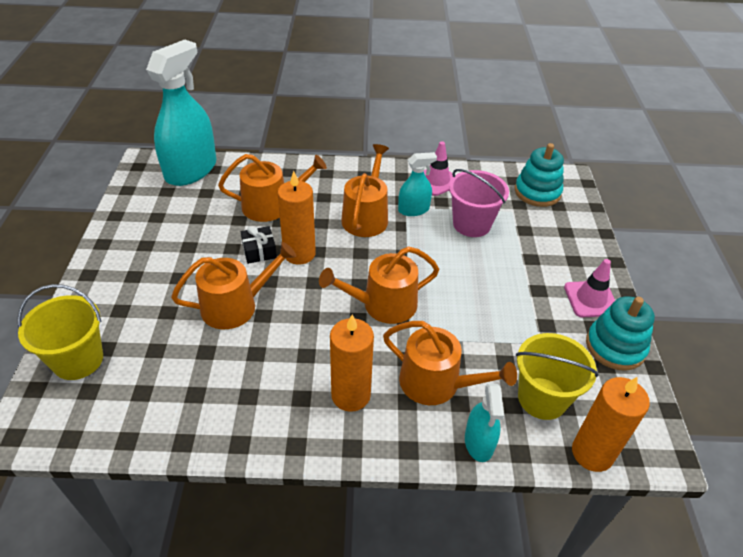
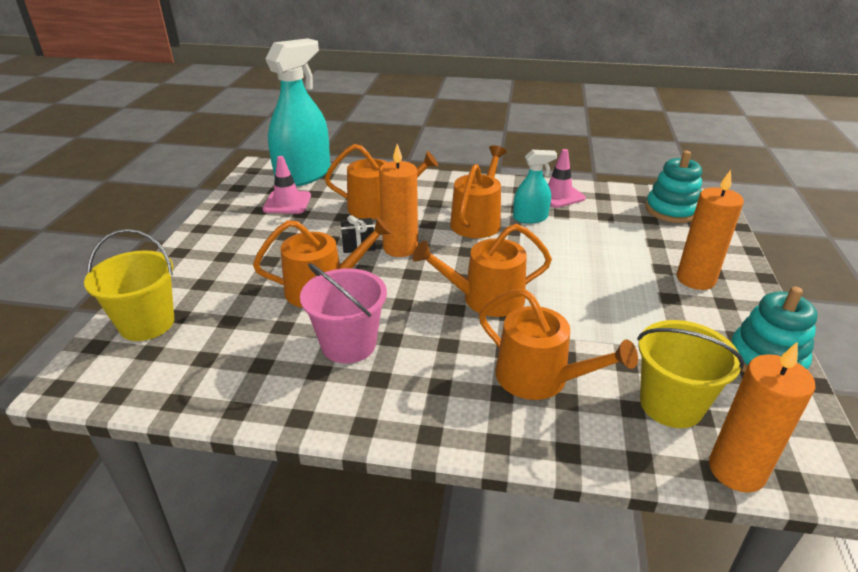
camera: 10 degrees right, 10 degrees down
orange candle [330,315,374,412] -> orange candle moved to [677,170,744,290]
pink bucket [449,169,509,237] -> pink bucket moved to [300,263,387,364]
turquoise spray bottle [465,383,504,462] -> none
pink traffic cone [564,259,615,317] -> pink traffic cone moved to [262,156,311,214]

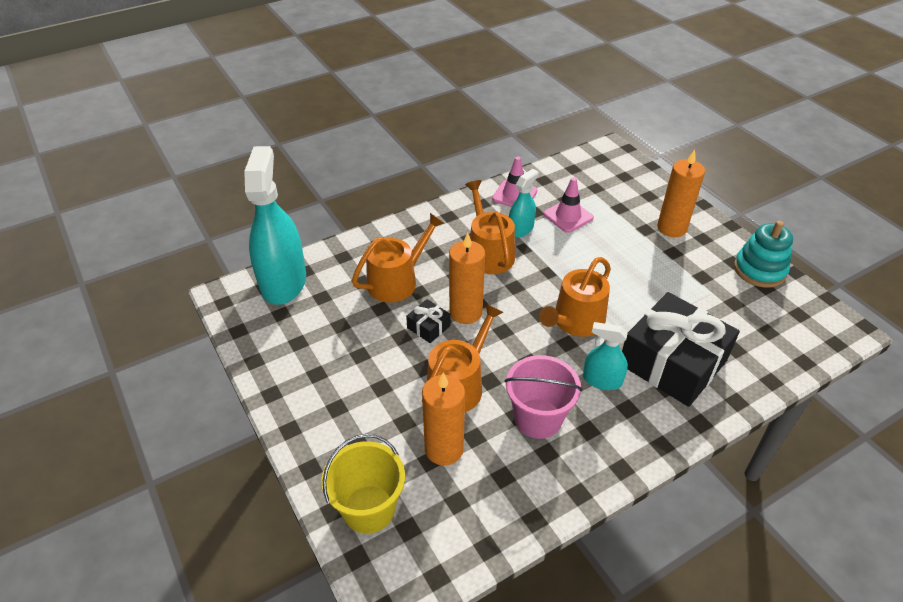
camera: 40 degrees left, 10 degrees up
pink traffic cone [262,156,311,214] -> pink traffic cone moved to [543,177,594,233]
orange watering can [479,289,638,400] -> black gift [622,292,740,407]
yellow bucket [637,320,745,428] -> none
turquoise stacking toy [645,151,702,223] -> none
orange candle [709,341,815,493] -> orange candle moved to [422,373,465,466]
none -> turquoise spray bottle [583,322,628,390]

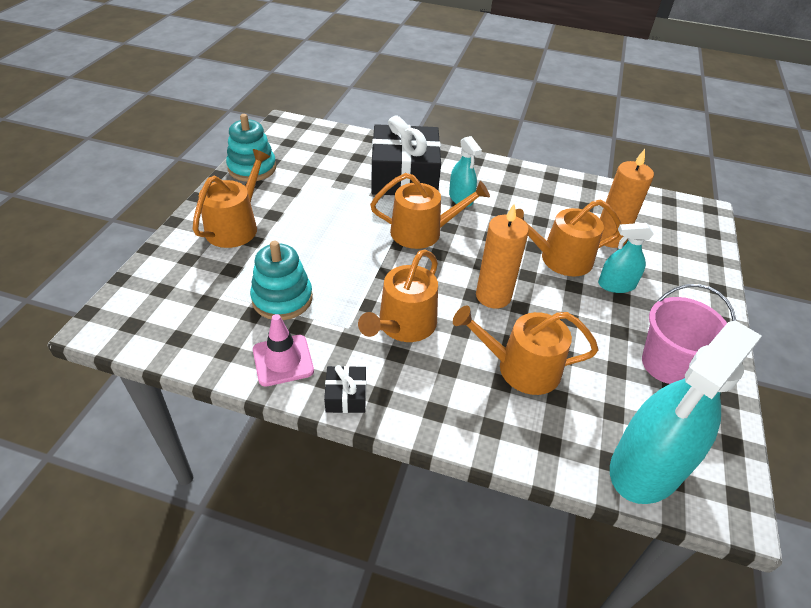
camera: 135 degrees left, 0 degrees up
yellow bucket [321,434,405,534] -> none
black gift [406,299,450,343] -> black gift moved to [324,365,366,413]
pink bucket [504,355,582,439] -> pink bucket moved to [642,284,736,384]
turquoise spray bottle [509,169,538,238] -> turquoise spray bottle moved to [598,223,654,293]
pink traffic cone [543,177,594,233] -> turquoise stacking toy [250,241,313,320]
orange candle [657,149,705,237] -> orange watering can [193,149,270,248]

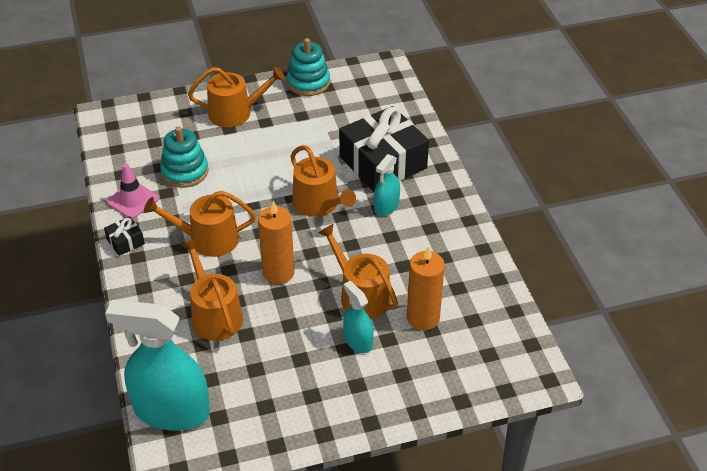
camera: 60 degrees right, 0 degrees up
pink bucket [642,284,736,384] -> none

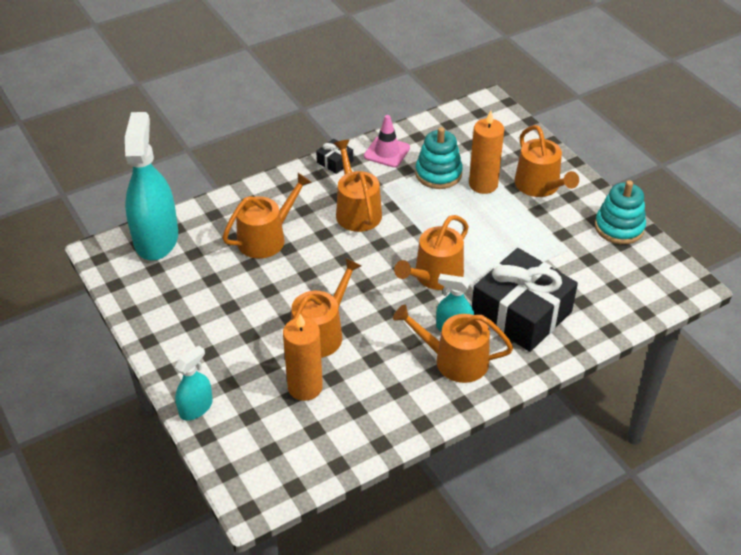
camera: 75 degrees right, 0 degrees up
orange candle [258,201,295,284] -> orange candle moved to [469,111,504,194]
turquoise spray bottle [343,281,374,353] -> turquoise spray bottle moved to [175,345,213,421]
none -> orange watering can [393,304,513,383]

